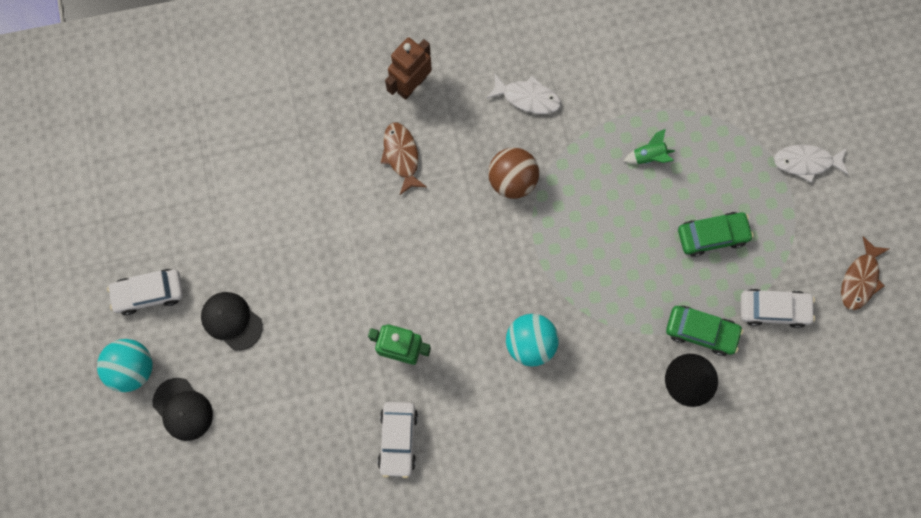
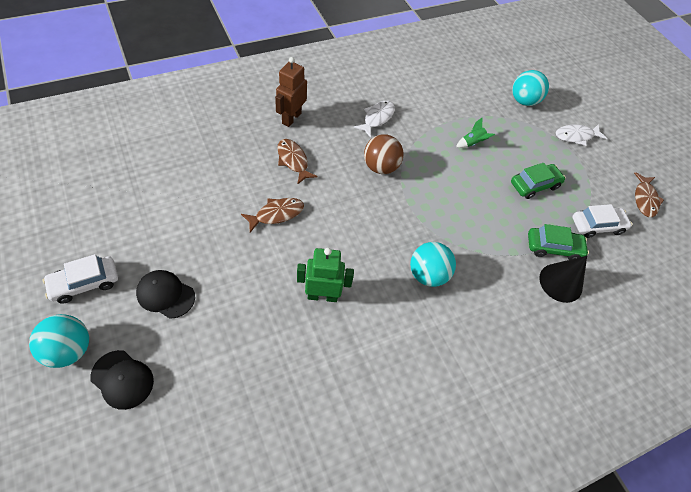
camera: 20 degrees left, 20 degrees down
white car [378,402,418,478] -> none
white fish [486,74,561,114] -> white fish turned 60 degrees counterclockwise [354,101,395,138]
none -> brown fish [241,198,304,232]
none -> turquoise ball [512,70,549,106]

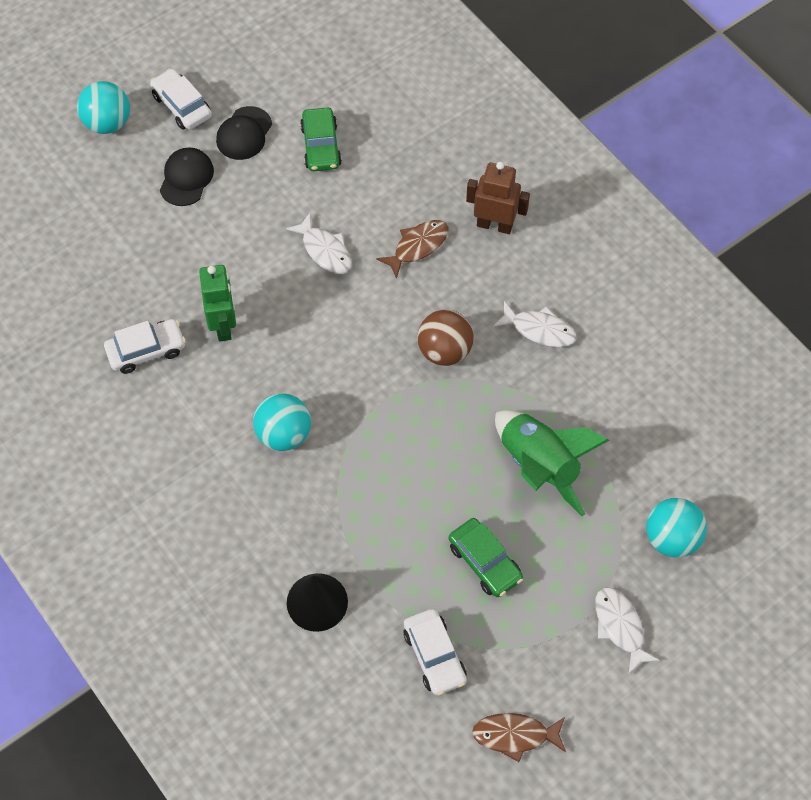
camera: 85 degrees right, 5 degrees up
black cap [90,350,154,410] -> black cap moved to [216,106,272,160]
brown fish [241,198,304,232] -> white fish [286,213,352,274]
green rocket [456,118,495,148] -> green rocket [495,410,609,516], size x2.30
green car [528,224,589,260] -> green car moved to [300,107,342,171]
none -> white car [104,319,186,374]

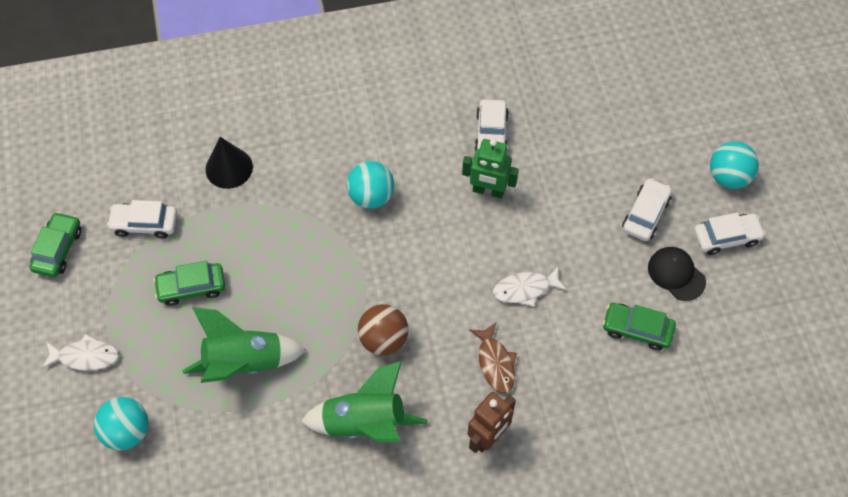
camera: 115 degrees right, 0 degrees up
black cap [160,147,214,206] -> white car [622,178,672,241]
brown fish [472,713,566,762] -> green car [29,212,82,277]
white fish [493,301,576,347] -> green rocket [300,361,427,442]

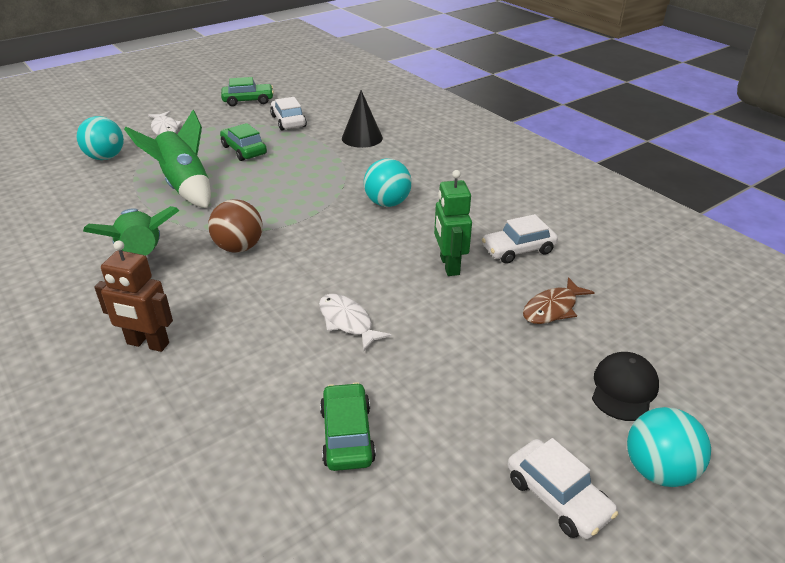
camera: 65 degrees right, 25 degrees down
brown fish [470,323,517,393] -> brown fish moved to [523,277,595,324]
white car [622,178,672,241] -> none
black cap [648,247,706,301] -> black cap moved to [592,352,659,421]

